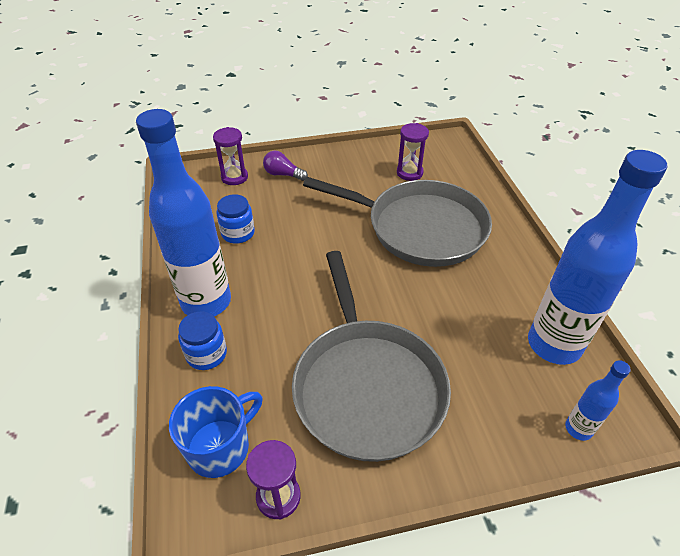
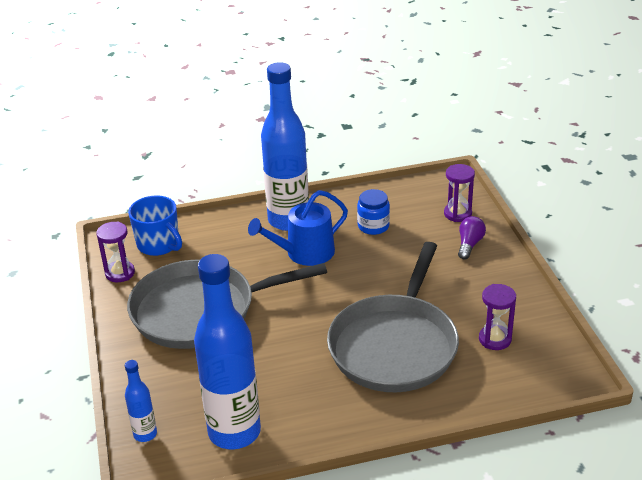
camera: 90 degrees right, 10 degrees down
blue jar [178,312,227,370] -> none
none -> blue watering can [248,190,348,266]

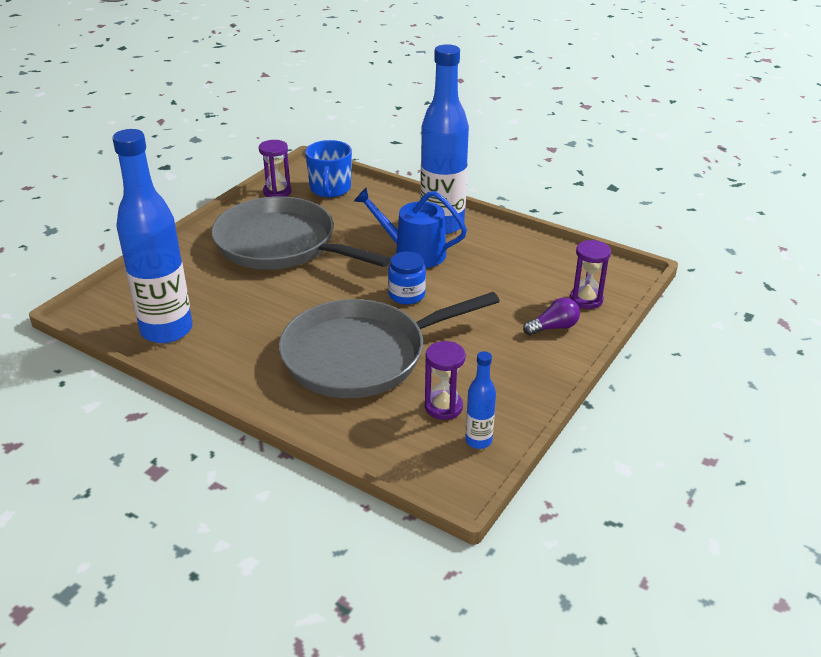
camera: 45 degrees right, 0 degrees up
blue bottle [125,360,157,442] -> blue bottle moved to [465,351,496,449]
blue jar [357,189,390,235] -> blue jar moved to [388,251,426,305]

